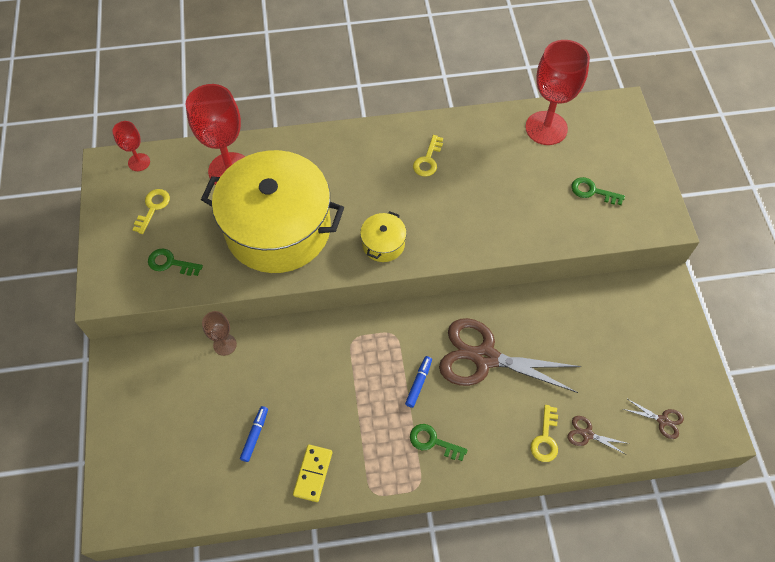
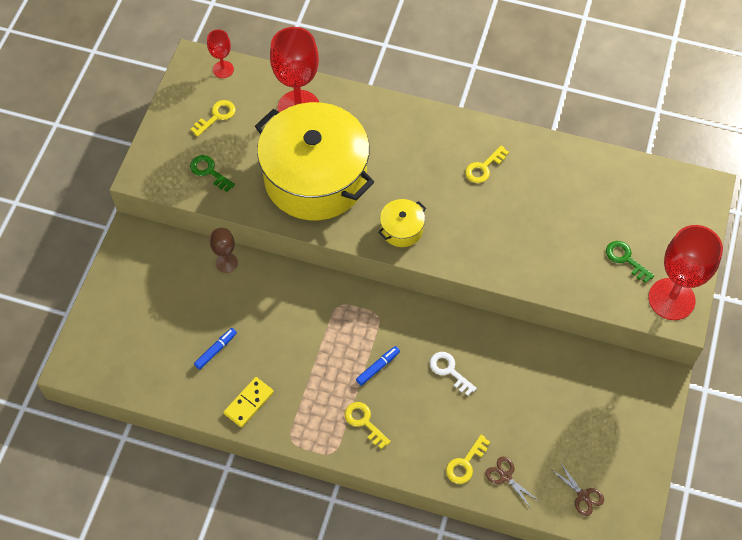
camera: 25 degrees right, 0 degrees up
green key [410,424,468,461] -> yellow key [345,402,391,449]
brown scissors [439,318,582,393] -> white key [430,352,477,396]
red goblet [525,40,590,145] -> red goblet moved to [648,225,723,320]

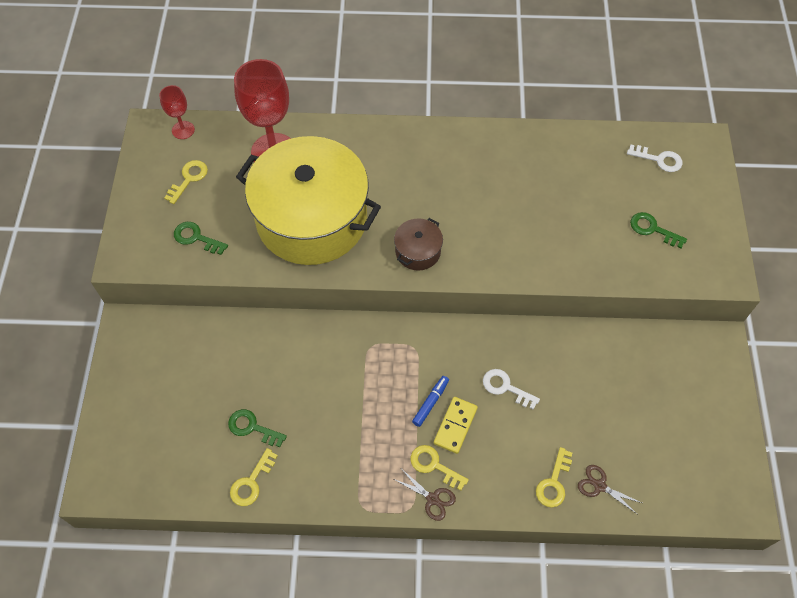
camera: 15 degrees left, 0 degrees up
blue marker [194,328,237,369] -> green key [228,409,287,447]
brown goblet [210,228,238,273] -> none
yellow domino [224,377,274,428] -> yellow domino moved to [434,397,478,454]
yellow pot [378,199,426,247] -> brown pot [394,218,443,271]
yellow key [465,146,509,183] -> yellow key moved to [230,448,278,506]
brown scissors [552,462,604,516] -> brown scissors moved to [394,470,456,521]
red goblet [648,225,723,320] -> none
none -> white key [627,145,683,172]

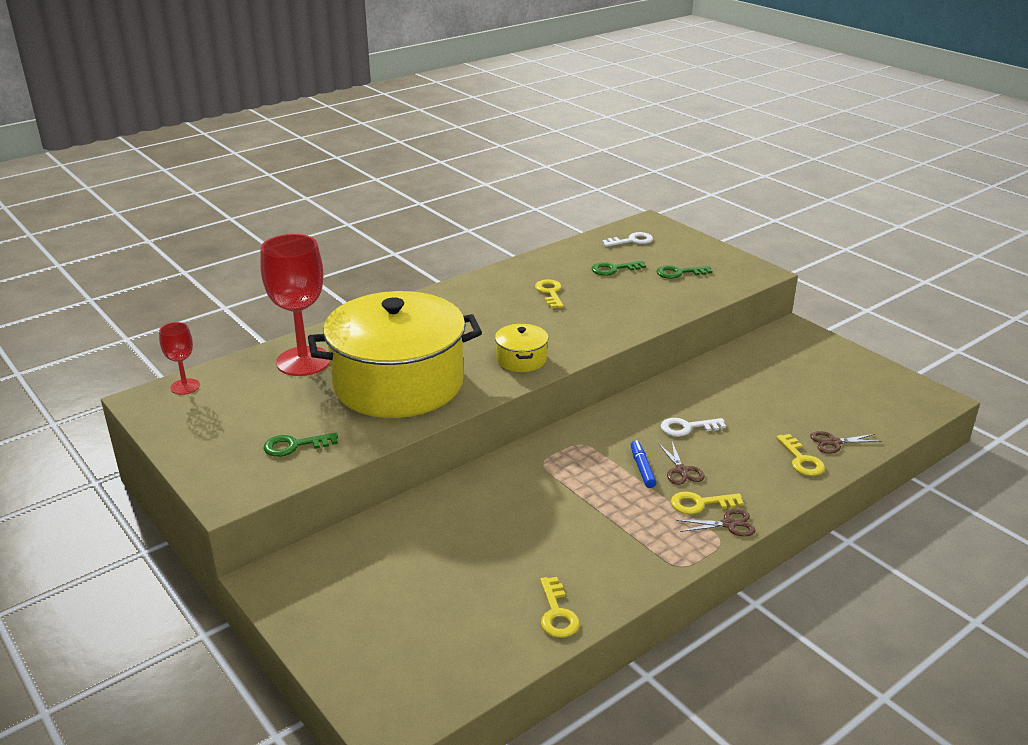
camera: 40 degrees left, 30 degrees down
yellow key [164,160,208,204] -> yellow key moved to [535,279,564,308]
green key [228,409,287,447] -> green key moved to [592,261,646,276]
brown pot [394,218,443,271] -> yellow pot [495,324,548,372]
yellow domino [434,397,478,454] -> brown scissors [658,442,705,485]

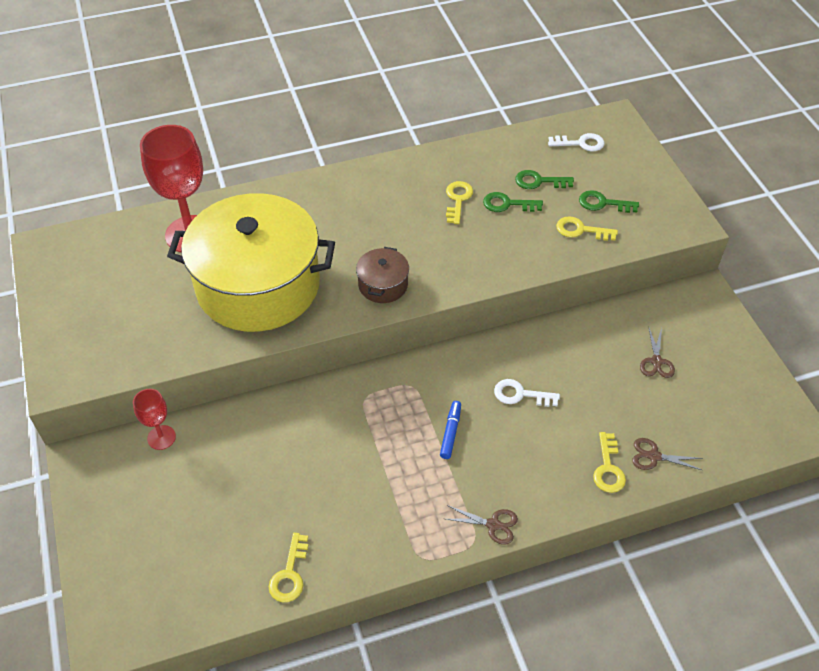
camera: 20 degrees right, 20 degrees up
red goblet [159,322,200,395] -> red goblet moved to [133,389,176,450]
green key [264,433,338,457] -> green key moved to [483,192,543,212]
yellow pot [495,324,548,372] -> brown pot [356,247,409,303]
brown scissors [658,442,705,485] -> brown scissors moved to [640,326,675,378]
yellow key [671,491,744,514] -> yellow key moved to [556,216,618,241]

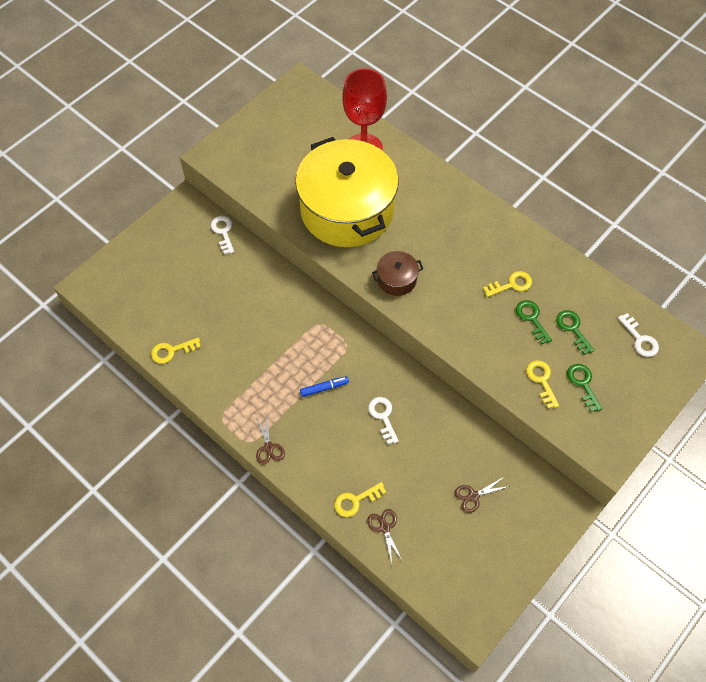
camera: 60 degrees right, 10 degrees up
red goblet [133,389,176,450] -> white key [211,216,234,255]

